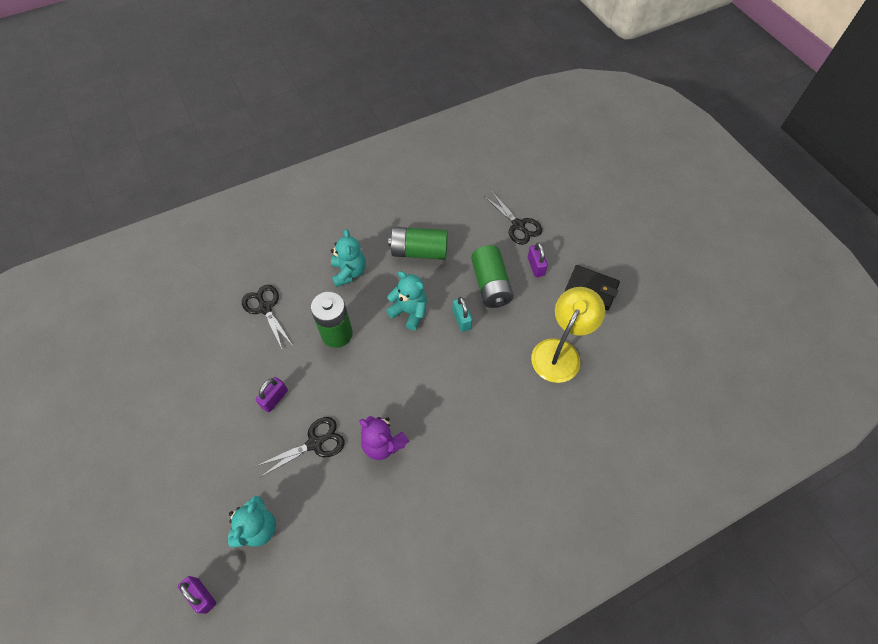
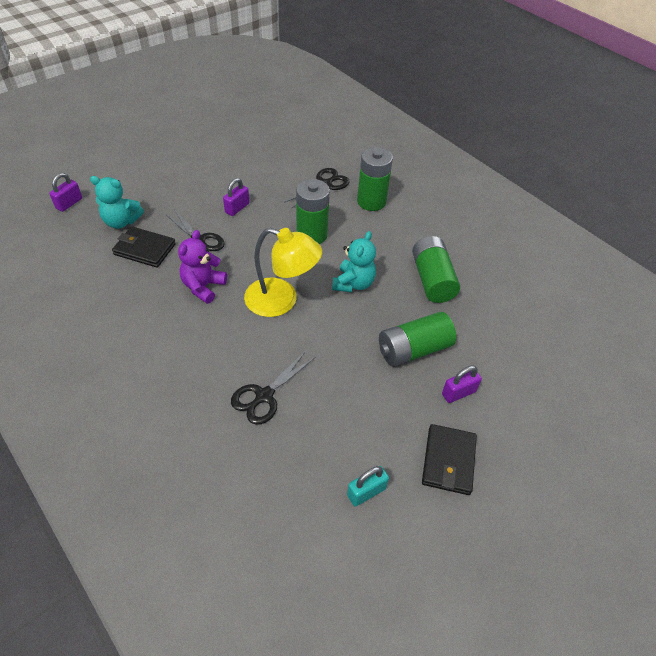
camera: 75 degrees right, 10 degrees down
purple padlock [256,377,288,412] -> purple padlock turned 75 degrees counterclockwise [223,178,250,216]
turquoise teddy bear [331,229,366,287] -> none
turquoise padlock [453,297,472,332] -> turquoise padlock moved to [347,466,389,507]
black scissors [484,192,542,245] -> black scissors moved to [231,351,315,425]
yellow lamp [531,287,605,383] -> yellow lamp moved to [244,228,322,317]
none -> black wallet [112,226,176,268]
none -> green battery [357,147,393,211]

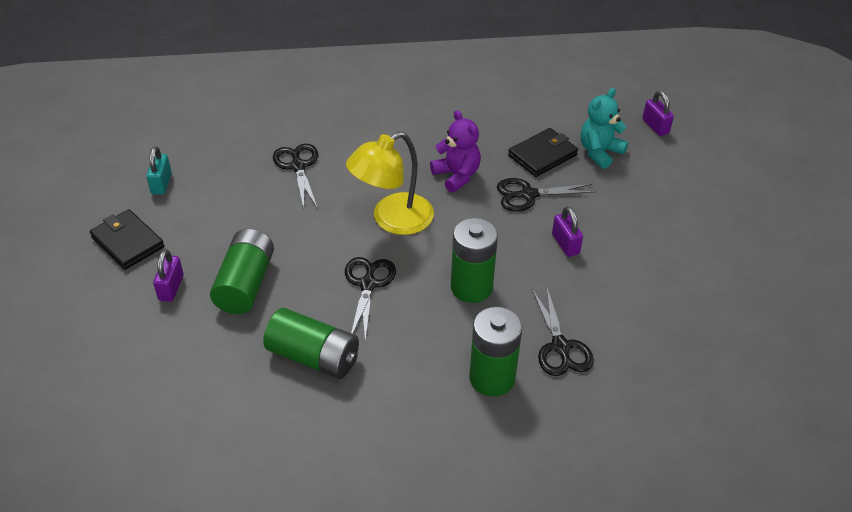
camera: 125 degrees right, 5 degrees down
turquoise teddy bear [332,231,376,292] -> black scissors [345,257,396,341]

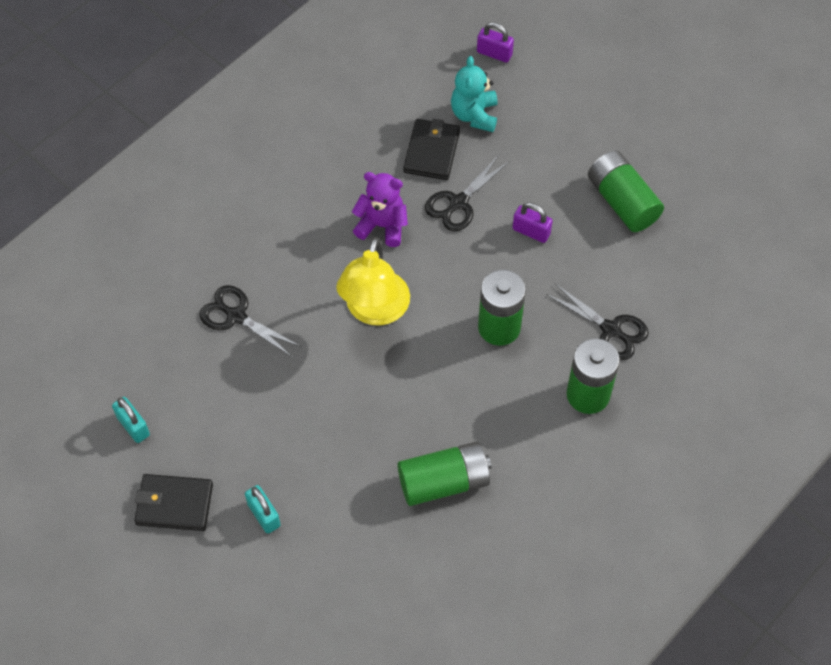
camera: 40 degrees left, 15 degrees up
purple padlock [153,249,184,302] -> turquoise padlock [245,485,281,534]
green battery [210,229,274,314] -> green battery moved to [588,151,664,232]
black scissors [345,257,396,341] -> none

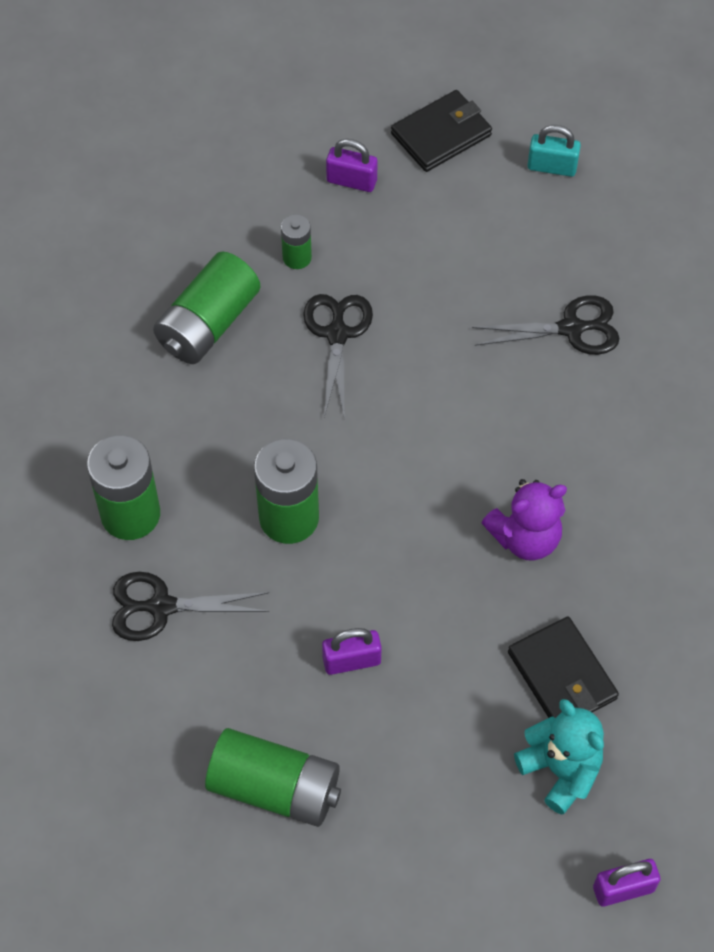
camera: 140 degrees right, 0 degrees up
turquoise padlock [245,485,281,534] -> purple padlock [326,139,377,192]
yellow lamp [336,237,410,326] -> none
black scissors [425,155,510,231] -> black scissors moved to [303,294,373,417]
none -> green battery [281,214,312,269]

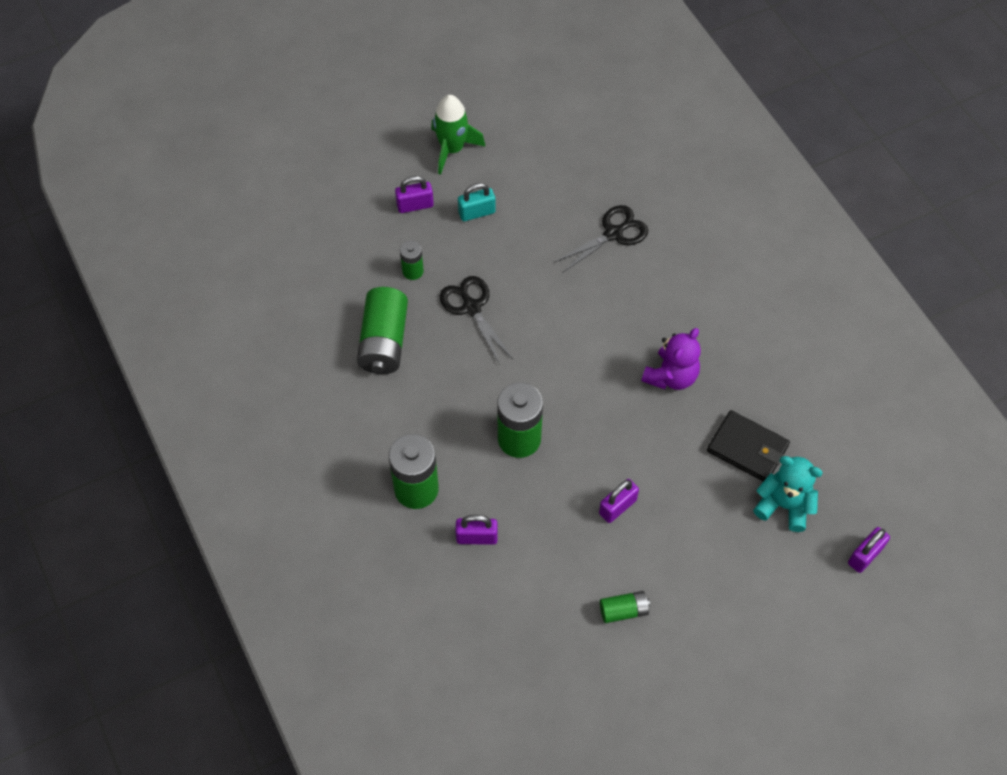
camera: 30 degrees left, 0 degrees up
black scissors [112,572,269,641] -> purple padlock [456,515,498,545]
green battery [205,728,341,827] -> green battery [600,591,650,623], size x0.52
black wallet [391,90,492,172] -> green rocket [431,95,486,175]
turquoise padlock [527,125,581,177] -> turquoise padlock moved to [458,183,496,221]

